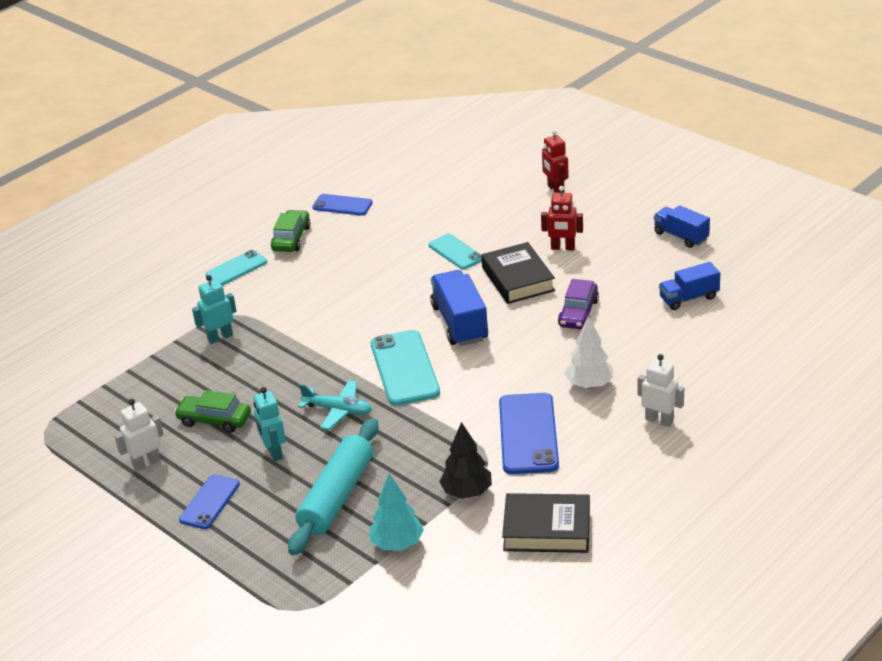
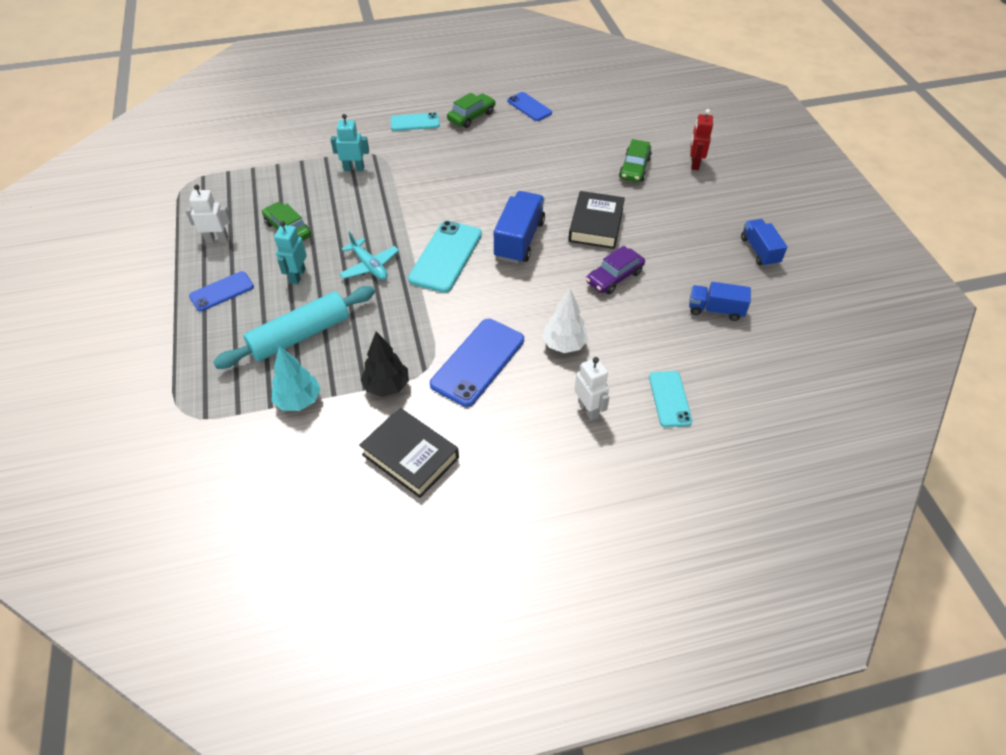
camera: 30 degrees right, 15 degrees up
turquoise phone [428,234,482,270] -> turquoise phone moved to [649,371,692,427]
red robot [541,186,583,251] -> none
none -> green car [619,139,652,182]

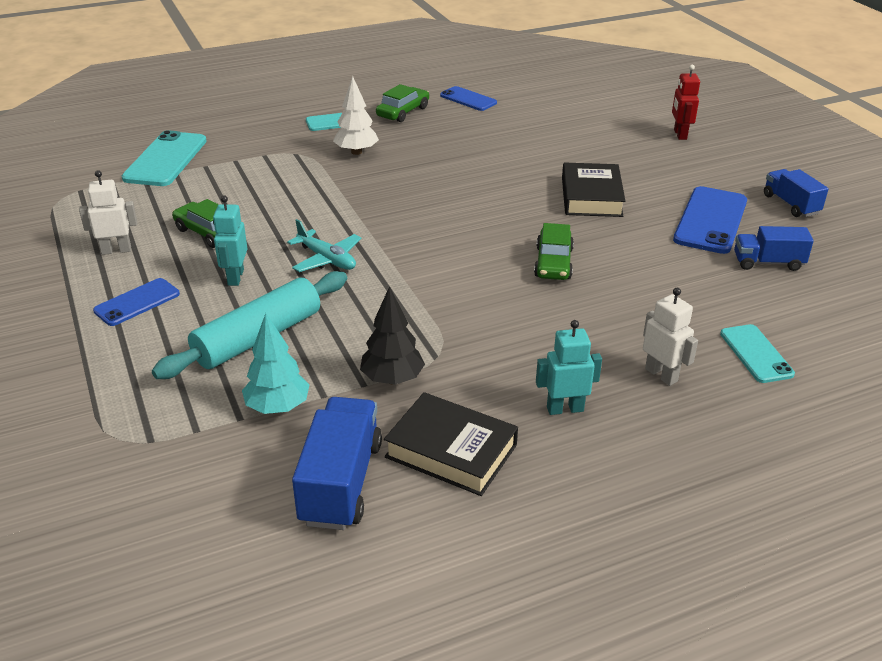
camera: 10 degrees left, 15 degrees down
turquoise robot [330,114,369,171] -> turquoise robot moved to [536,320,602,415]
turquoise phone [408,221,482,293] -> turquoise phone moved to [122,130,207,186]
blue phone [430,319,524,407] -> blue phone moved to [673,186,747,254]
blue truck [494,191,545,264] -> blue truck moved to [292,397,382,530]
white tree [542,288,588,353] -> white tree moved to [333,76,379,155]
purple car [586,246,645,294] -> none
green car [619,139,652,182] -> green car moved to [534,223,574,280]

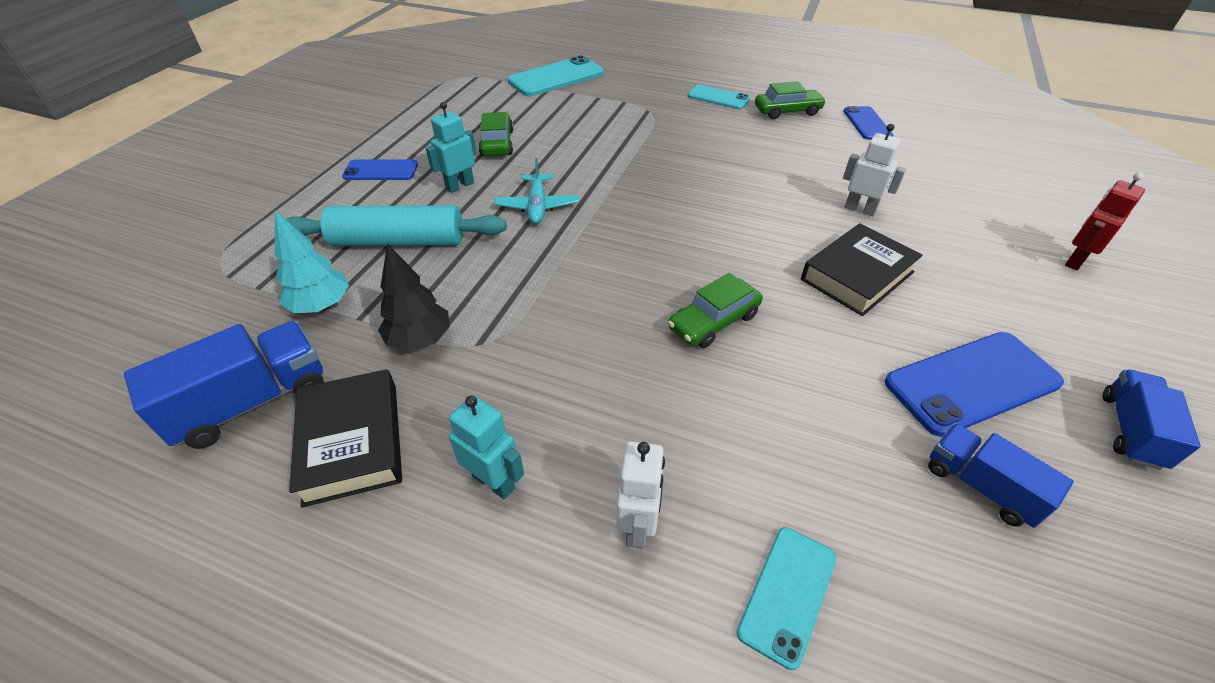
camera: 45 degrees right, 10 degrees up
white robot [79,170,137,255] -> white robot moved to [843,124,906,216]
white tree [333,76,379,155] -> none

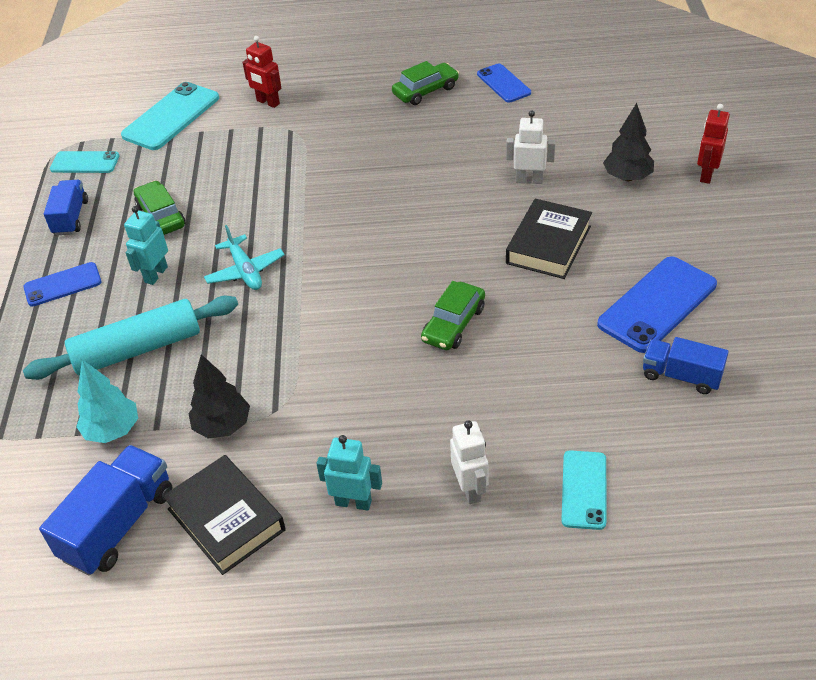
camera: 20 degrees left, 0 degrees up
turquoise phone [688,84,750,109] -> turquoise phone moved to [50,151,120,173]
blue truck [1102,369,1201,470] -> blue truck moved to [44,180,88,235]
none -> red robot [243,36,281,108]
none -> black tree [603,103,654,181]

